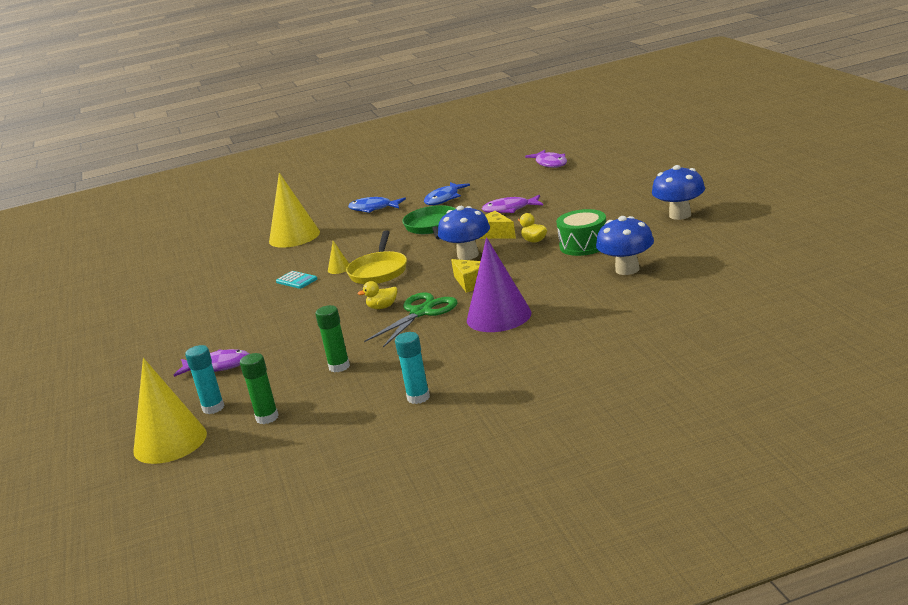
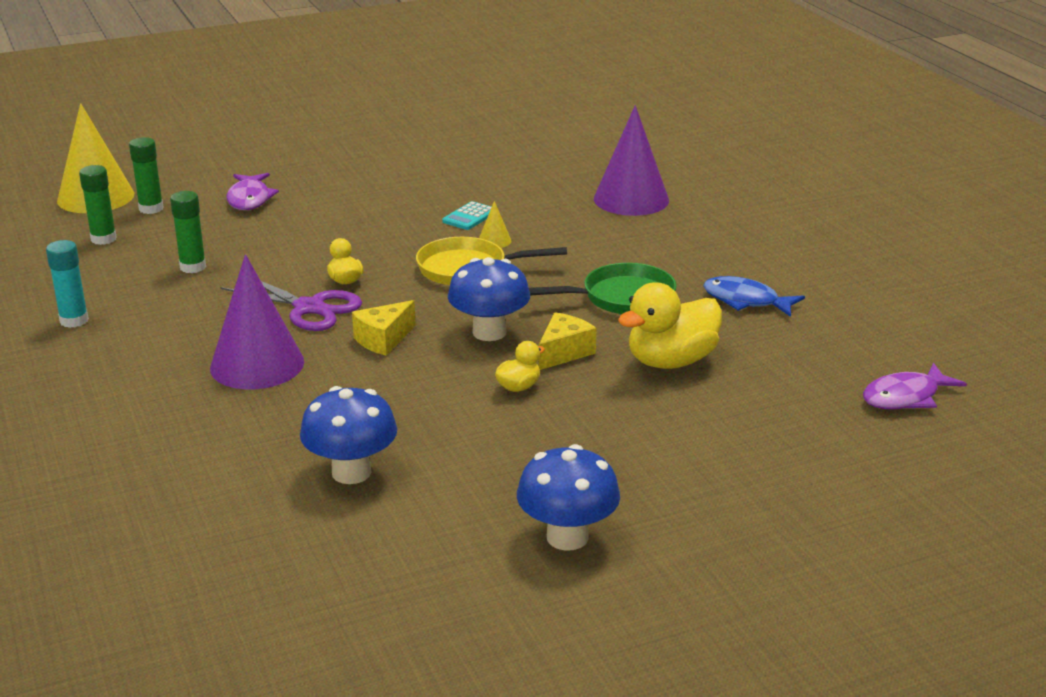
camera: 80 degrees right, 5 degrees up
turquoise glue stick [185,345,225,414] -> green glue stick [129,137,164,214]
yellow cone [269,173,320,248] -> purple cone [594,105,669,216]
blue fish [348,197,406,213] -> none
green scissors [364,292,457,348] -> purple scissors [220,281,362,331]
purple fish [482,195,543,213] -> yellow duck [618,282,722,369]
green drum [556,209,606,256] -> none

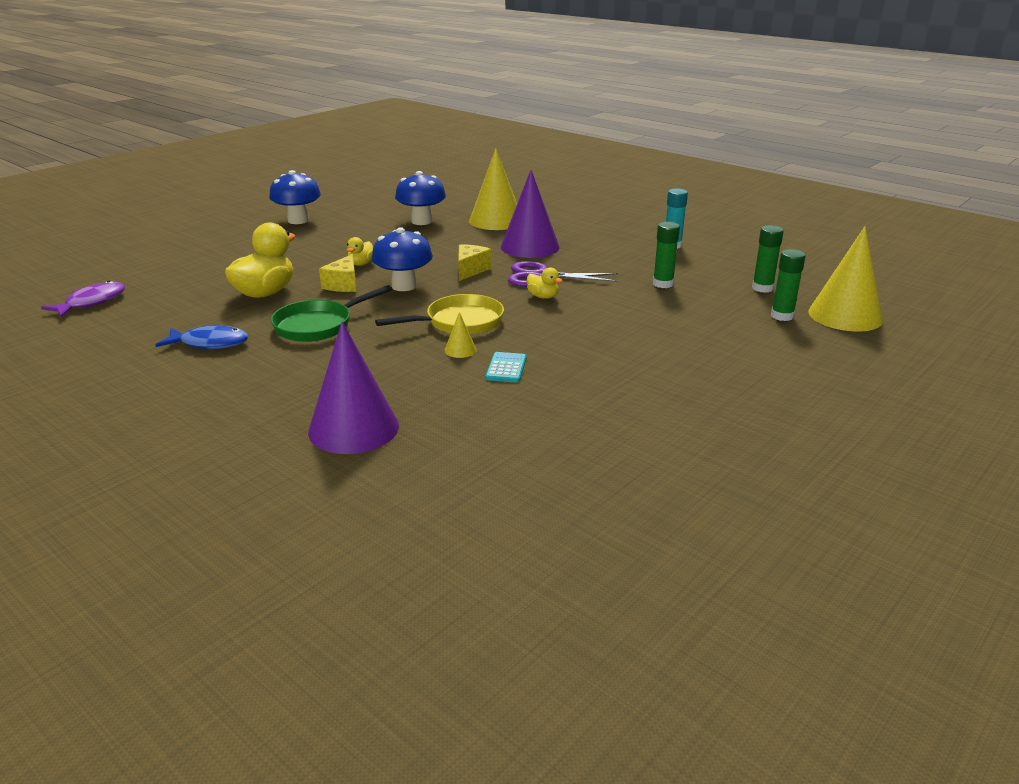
camera: 155 degrees right, 0 degrees up
purple fish [227,173,279,210] -> none
none -> yellow cone [469,148,517,230]

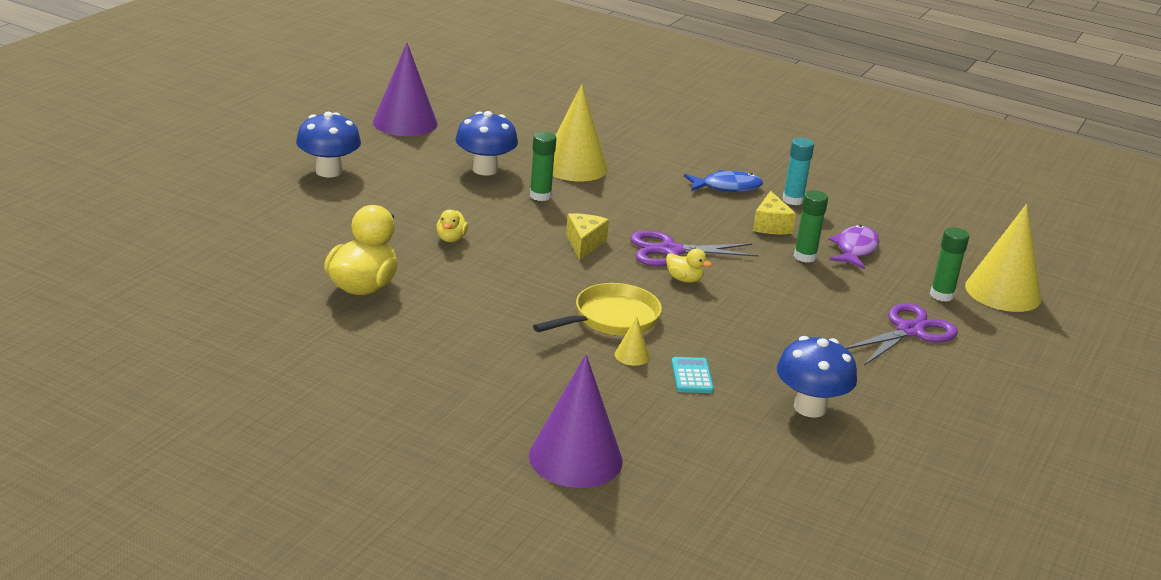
camera: 15 degrees left, 0 degrees up
purple fish [41,281,125,318] -> purple fish moved to [828,225,879,269]
blue fish [156,324,248,349] -> blue fish moved to [684,170,763,192]
green pan [271,285,392,342] -> none
yellow cheese [319,254,356,292] -> yellow cheese moved to [753,191,796,234]
blue mushroom [372,227,433,291] -> blue mushroom moved to [777,336,857,417]
purple cone [501,170,560,258] -> purple cone moved to [373,43,438,136]
green glue stick [752,225,784,293] -> green glue stick moved to [530,132,556,201]
none -> purple scissors [845,303,958,366]

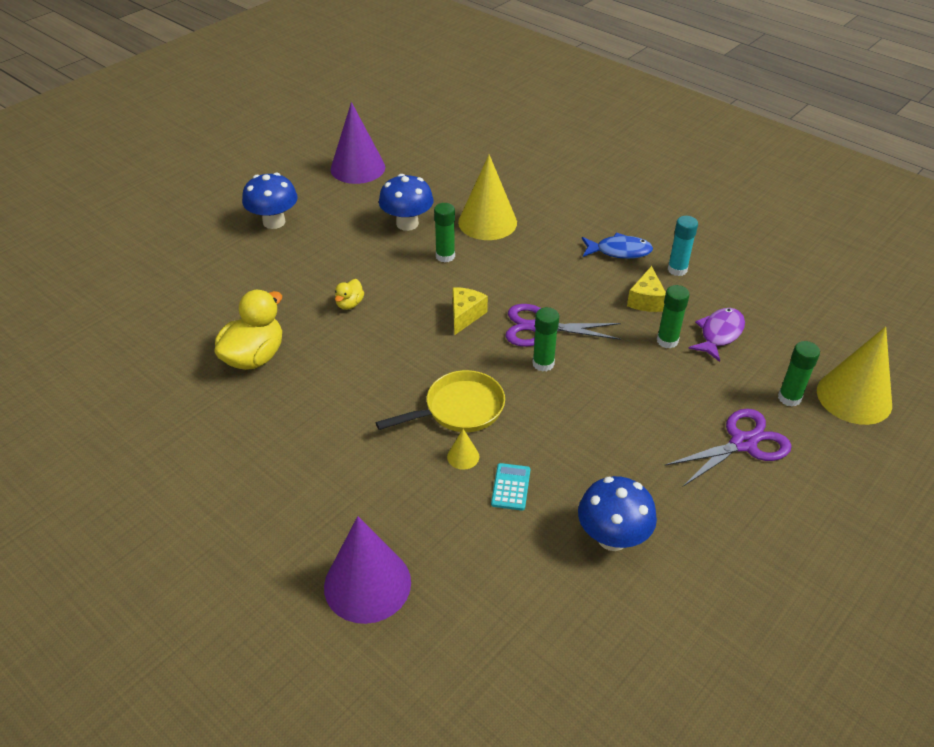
camera: 15 degrees right, 15 degrees up
yellow duck [666,249,712,283] -> green glue stick [532,307,559,372]

